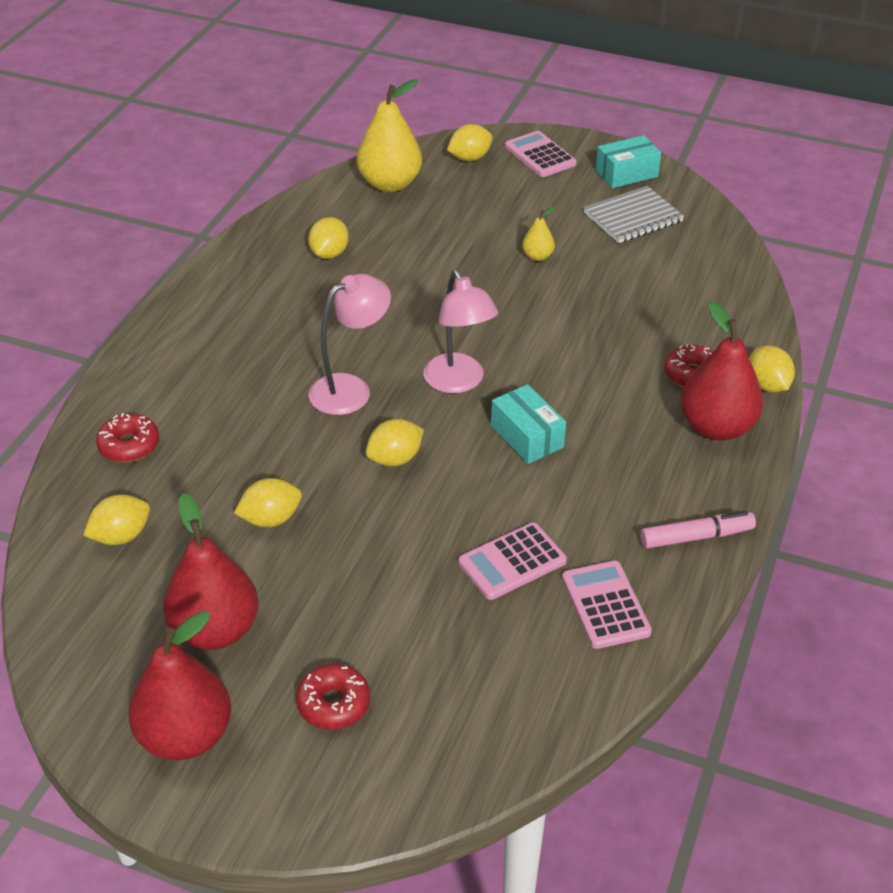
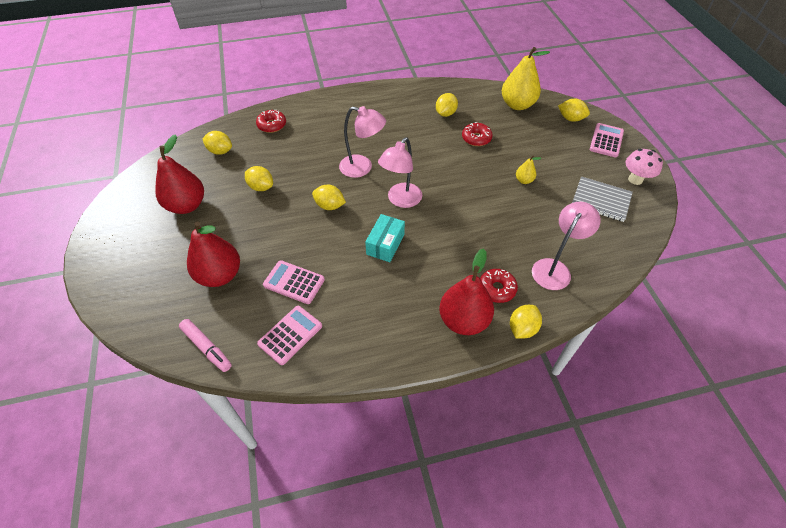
camera: 55 degrees right, 10 degrees up
red pear [128,611,231,760] -> red pear moved to [187,222,240,287]
red donut [296,664,370,729] -> red donut moved to [462,122,493,146]
yellow lemon [308,217,349,259] -> yellow lemon turned 45 degrees counterclockwise [436,93,458,117]
turquoise box [596,135,661,188] -> pink mushroom [626,149,663,185]
pink marker [640,511,756,549] -> pink marker moved to [179,319,232,372]
none -> pink lamp [532,202,601,290]

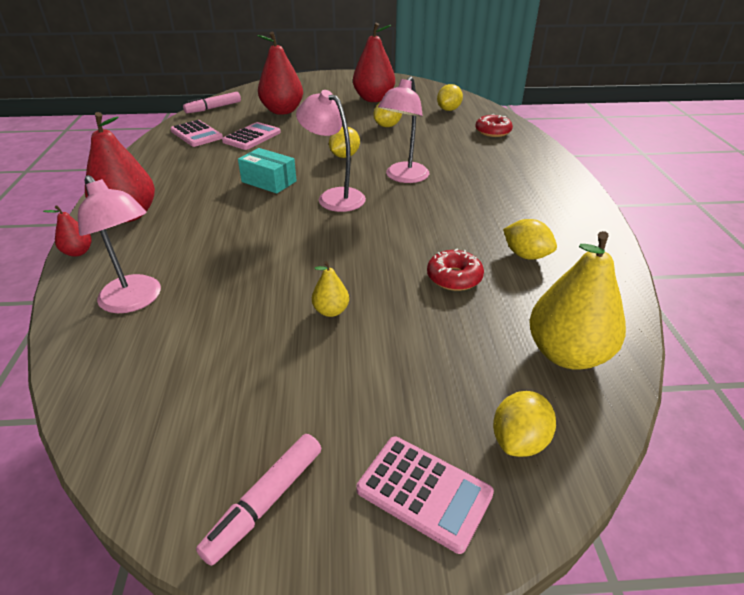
camera: 100 degrees right, 15 degrees down
red donut [480,269,518,303] -> none
yellow lemon [510,305,542,339] -> red pear [43,205,92,257]
grey notebook [572,176,633,222] -> none
pink mushroom [626,149,663,185] -> pink marker [196,434,321,566]

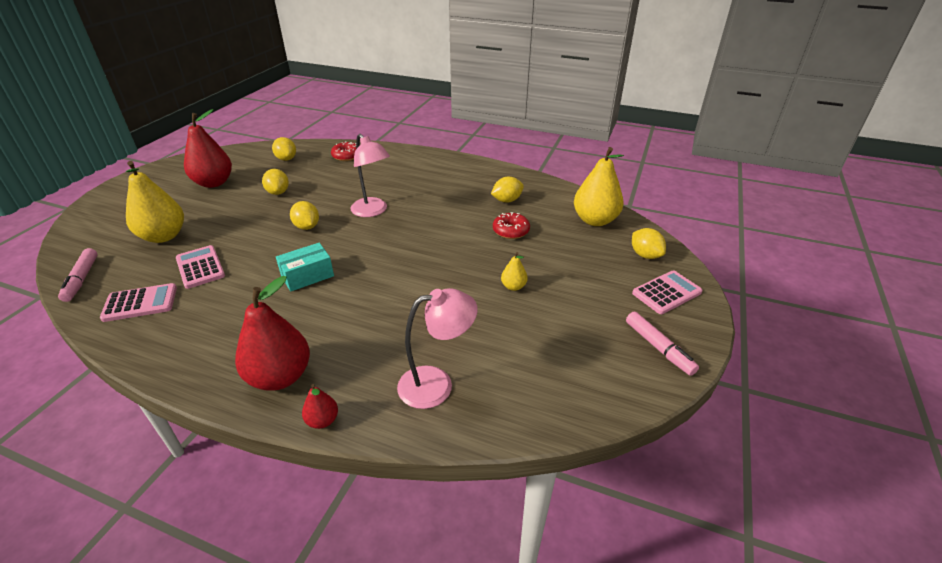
camera: 65 degrees left, 0 degrees up
red pear [257,32,303,115] -> yellow pear [126,161,184,243]
pink lamp [296,90,366,212] -> none

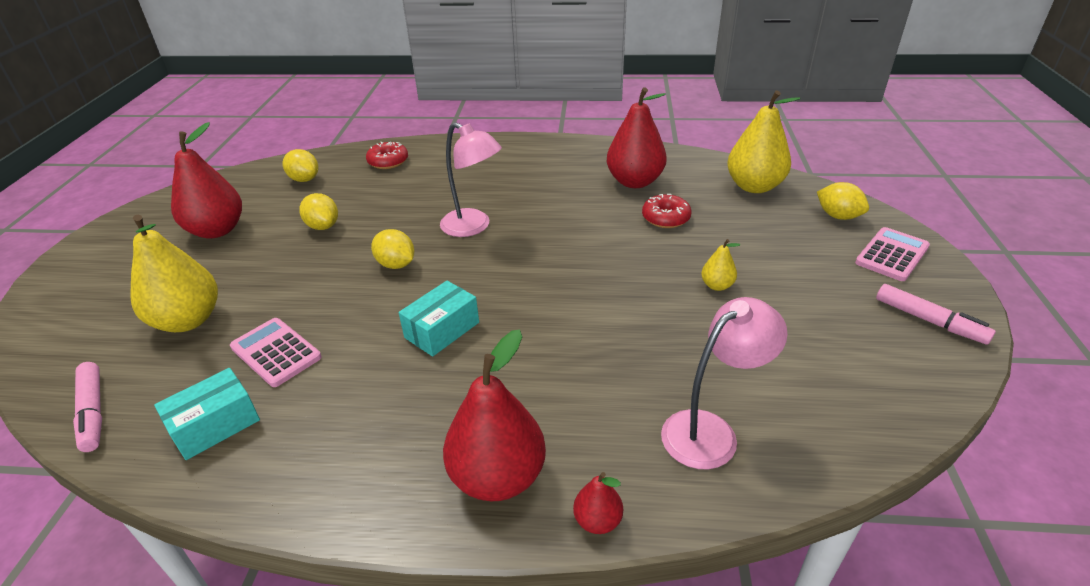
camera: 15 degrees left, 0 degrees up
pink calculator [100,283,177,322] -> turquoise box [154,368,260,460]
yellow lemon [491,177,524,203] -> red pear [607,87,667,188]

